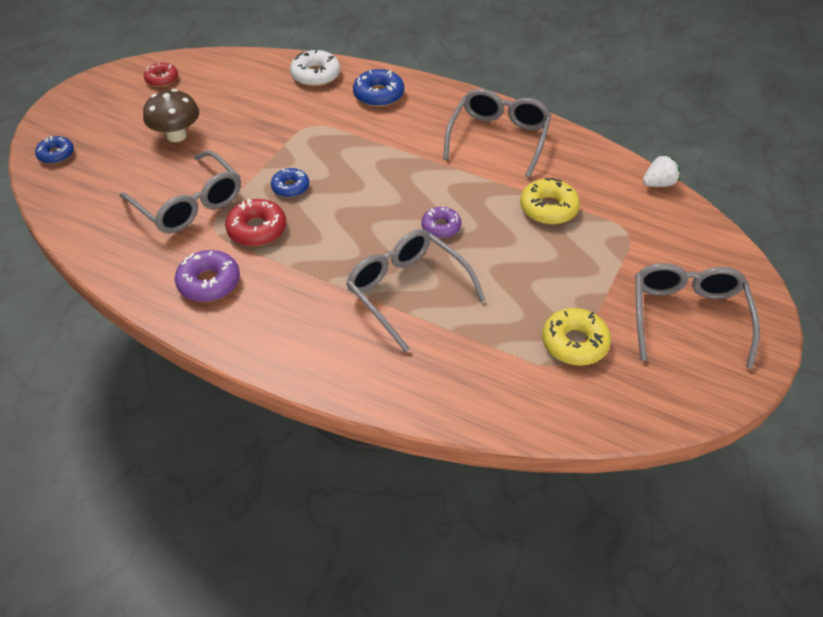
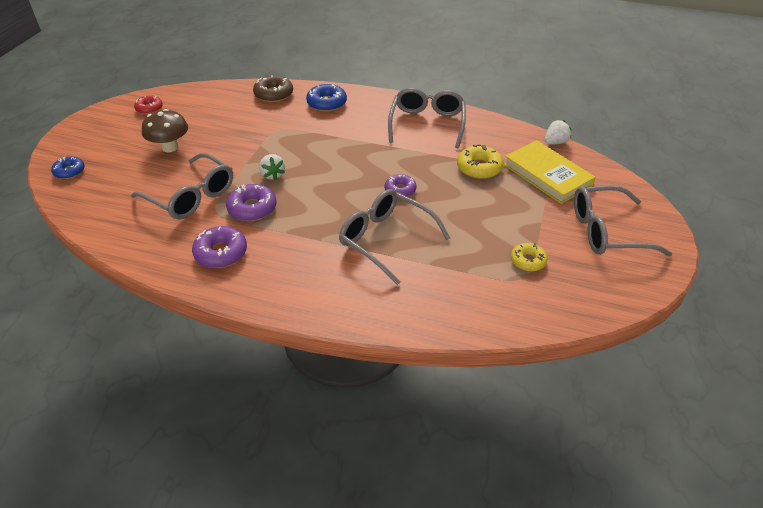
camera: 10 degrees left, 5 degrees down
red donut [225,199,286,246] -> purple donut [226,184,277,221]
blue donut [271,168,309,198] -> white strawberry [259,154,285,181]
white donut [290,50,341,87] -> brown donut [253,75,293,102]
yellow donut [542,308,611,366] -> yellow donut [511,243,548,271], size x0.67
grey glasses [635,263,760,369] -> grey glasses turned 90 degrees counterclockwise [574,185,672,256]
none -> yellow book [504,140,596,204]

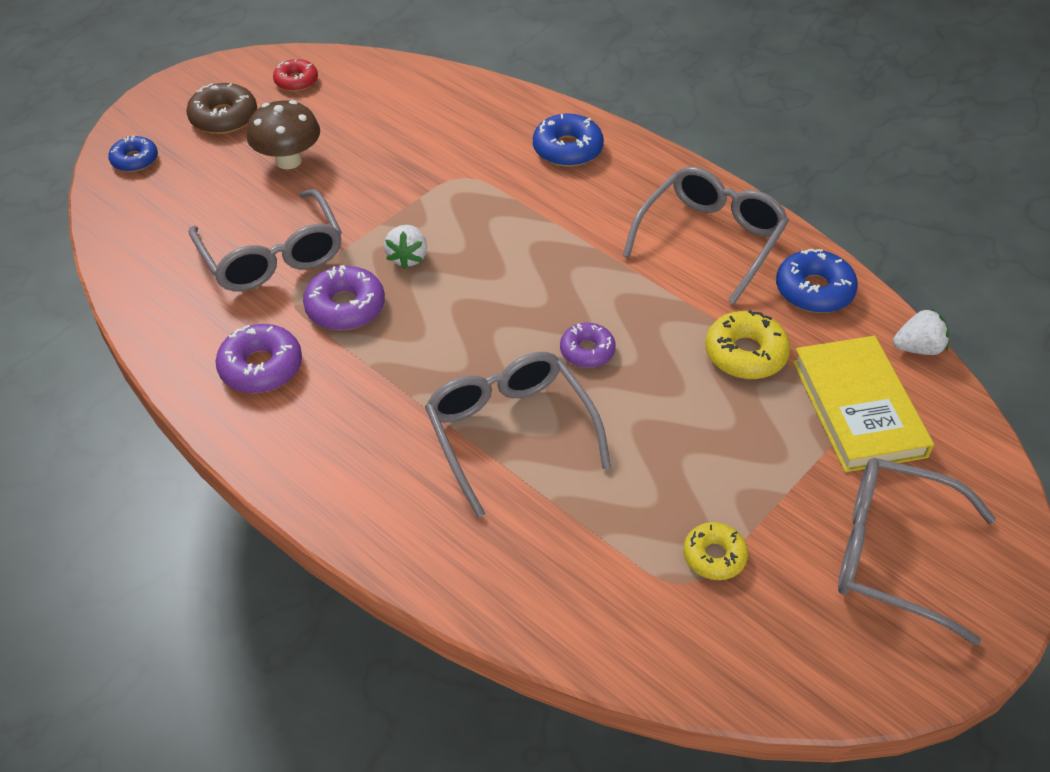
camera: 25 degrees right, 5 degrees up
brown donut [253,75,293,102] -> brown donut moved to [186,83,257,134]
none -> blue donut [776,249,858,313]

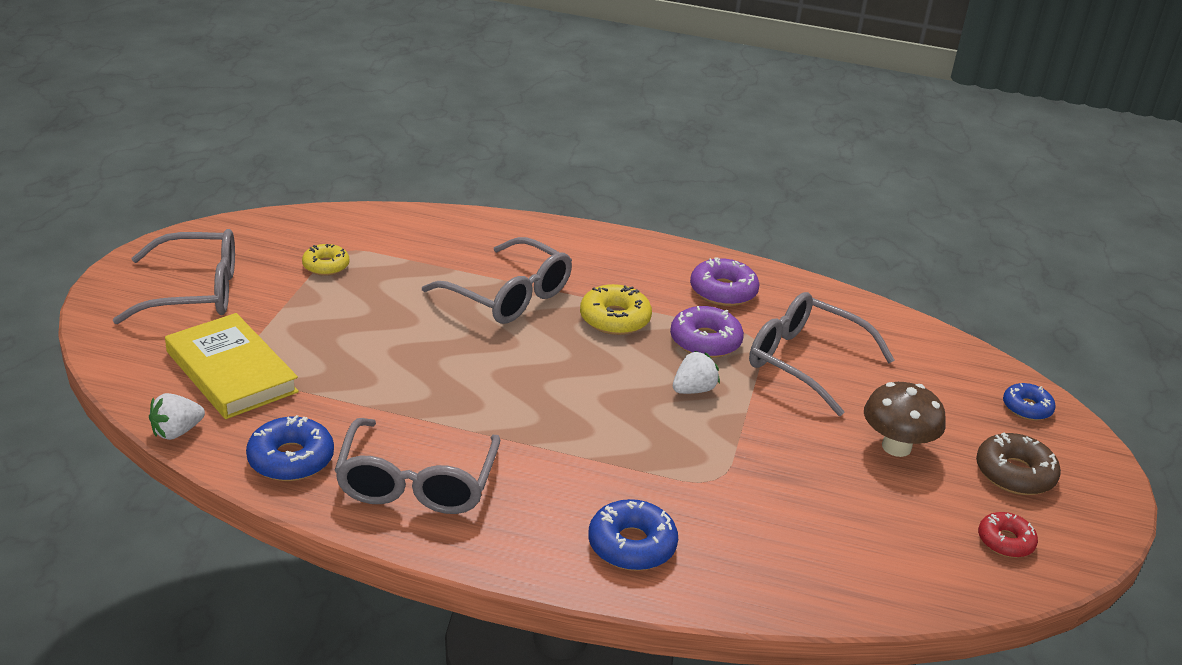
camera: 150 degrees right, 15 degrees down
white strawberry [384,225,427,269] -> white strawberry turned 75 degrees clockwise [673,351,720,394]
purple donut [560,323,616,368] -> none
yellow donut [705,310,790,379] -> yellow donut moved to [580,284,652,335]

